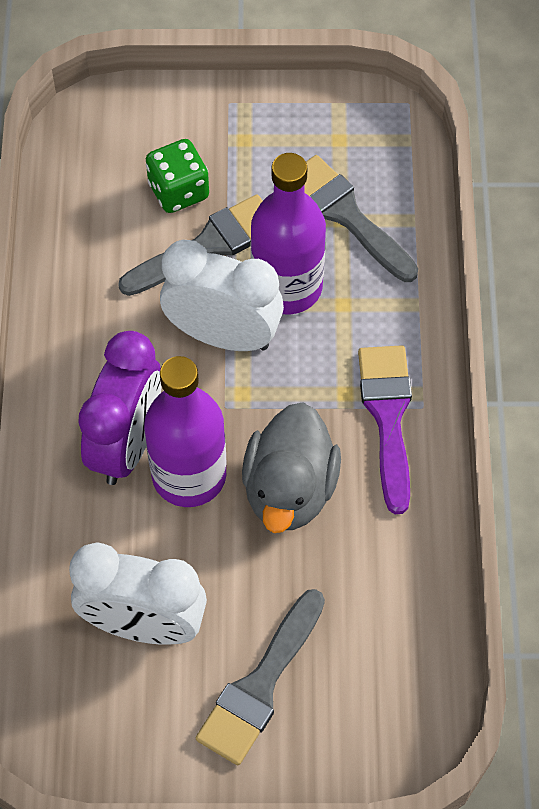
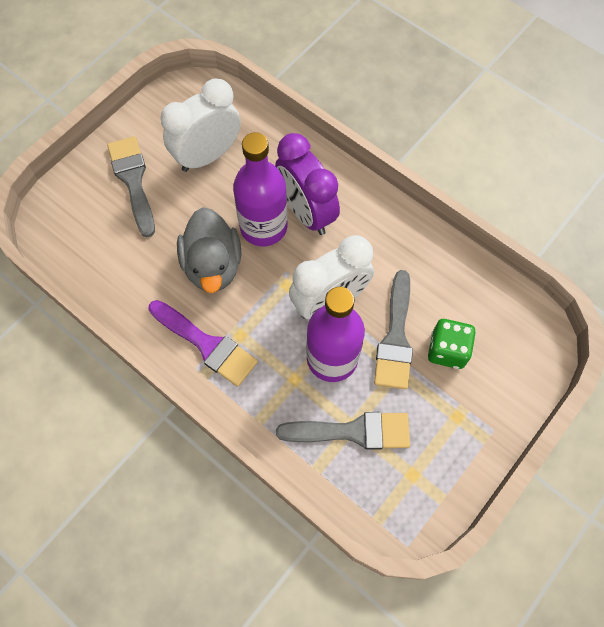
camera: 130 degrees right, 5 degrees up
grey duck [242,402,341,533] -> grey duck turned 150 degrees counterclockwise [177,207,242,293]

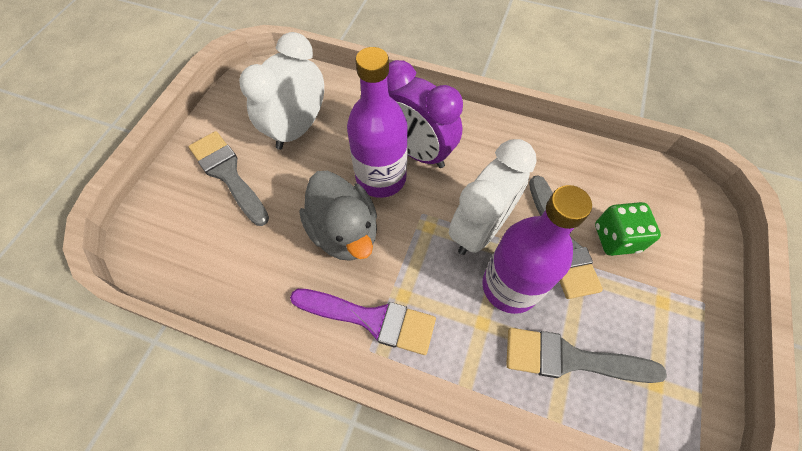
camera: 20 degrees left, 5 degrees down
grey brush [276,412,410,450] -> grey brush turned 150 degrees counterclockwise [506,328,667,383]

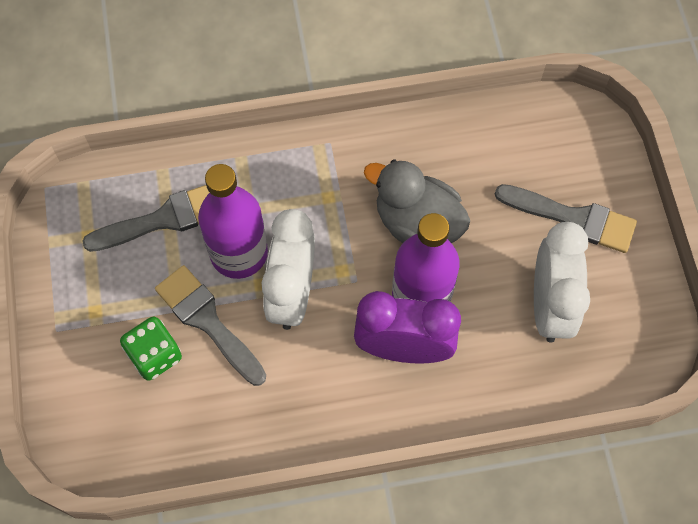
camera: 150 degrees right, 5 degrees up
purple brush [290,289,436,355] -> none

